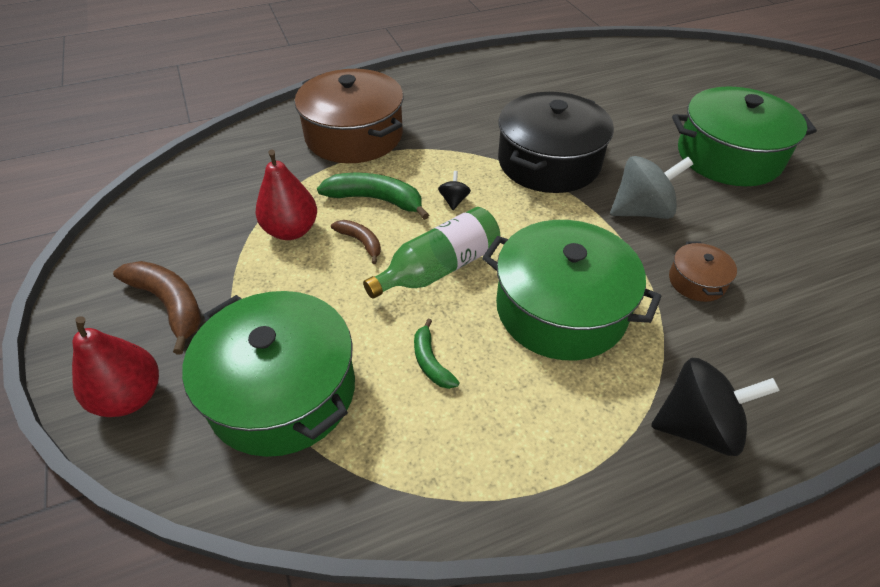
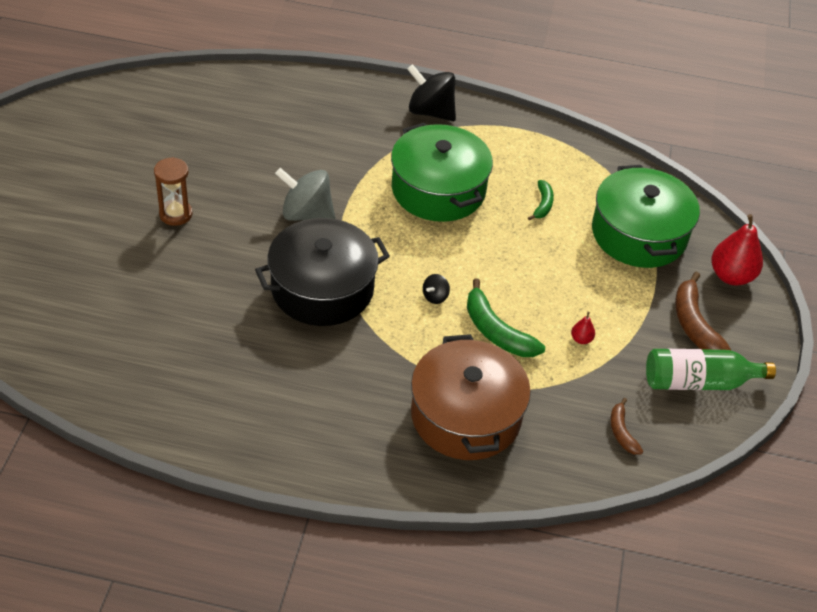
camera: 150 degrees left, 0 degrees up
red pear [255,150,317,240] -> red pear [571,312,595,344], size x0.45
brown banana [331,220,381,264] -> brown banana moved to [611,398,643,455]
green bottle [363,207,500,299] -> green bottle moved to [646,349,776,390]
brown pot [669,242,737,302] -> none
green pot [672,86,817,186] -> brown hourglass [154,157,192,226]

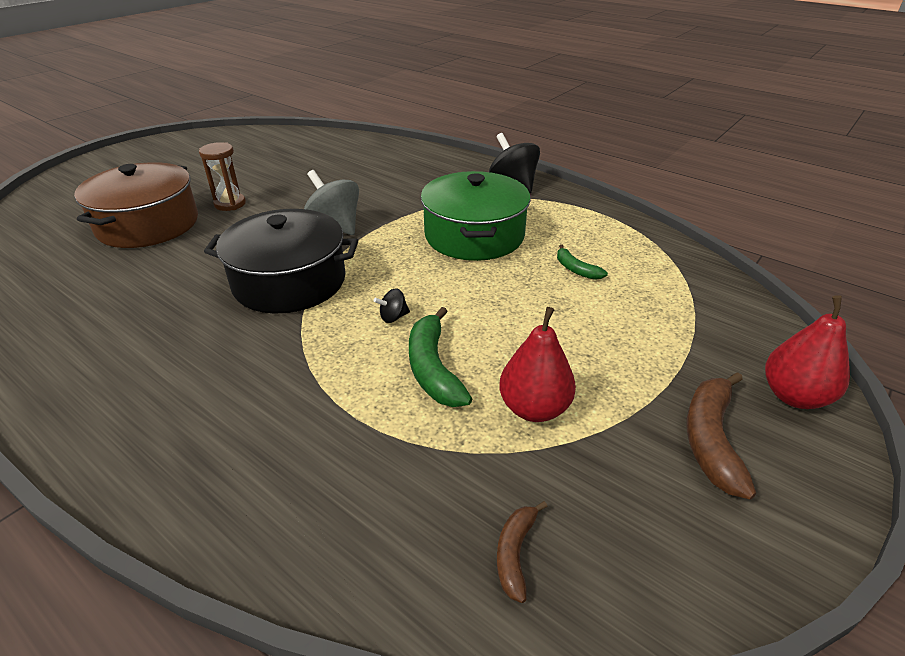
camera: 30 degrees right, 10 degrees down
brown pot [411,334,531,460] -> brown pot moved to [74,162,198,248]
green banana [528,180,554,221] -> green banana turned 105 degrees clockwise [557,244,608,280]
red pear [571,312,595,344] -> red pear [499,307,576,422], size x2.22
green pot [592,165,700,268] -> none
green bottle [646,349,776,390] -> none

